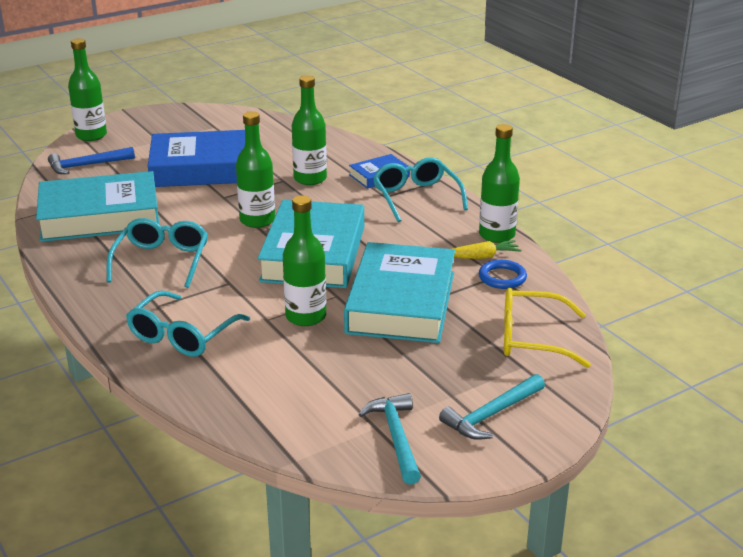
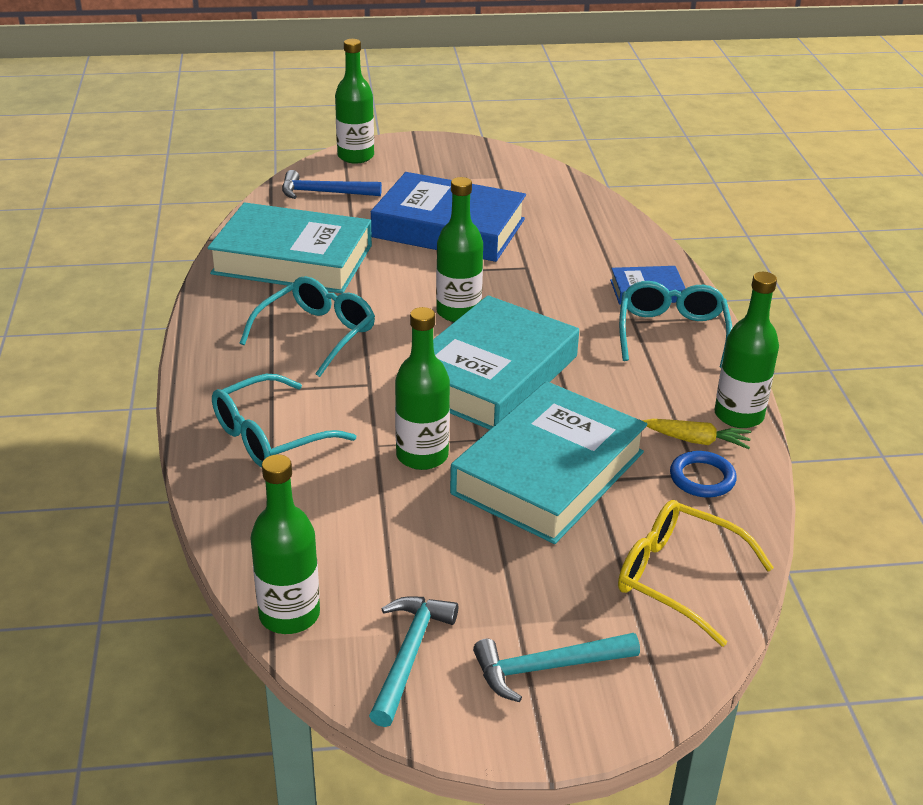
camera: 25 degrees right, 5 degrees up
green bottle [292,75,327,185] -> green bottle moved to [251,454,320,634]

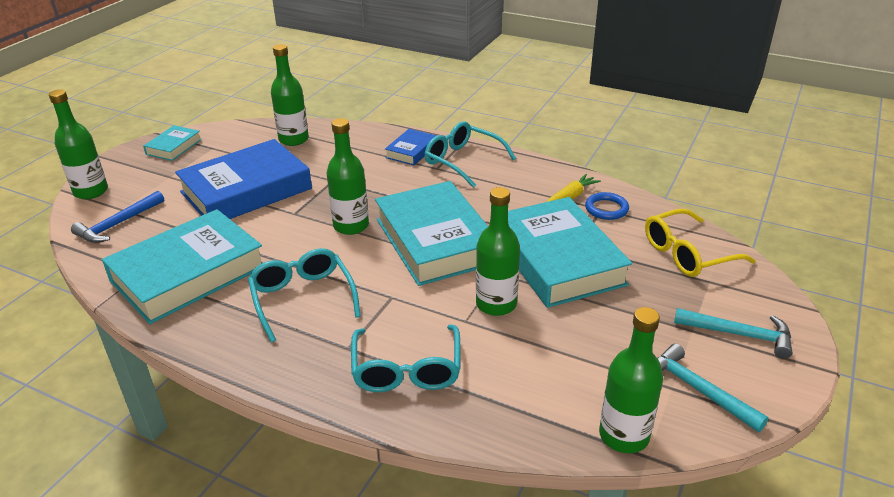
camera: 55 degrees left, 0 degrees up
turquoise hammer [473,633,640,702] -> turquoise hammer turned 90 degrees counterclockwise [674,308,792,359]
green bottle [714,272,779,428] -> green bottle moved to [271,44,309,146]
none -> turquoise book [143,125,202,161]

